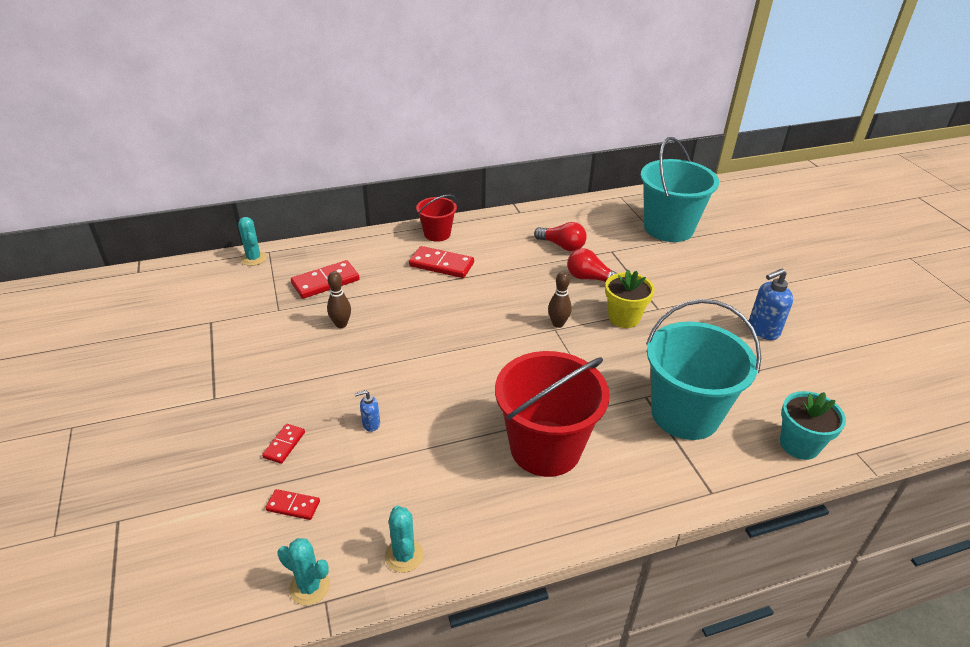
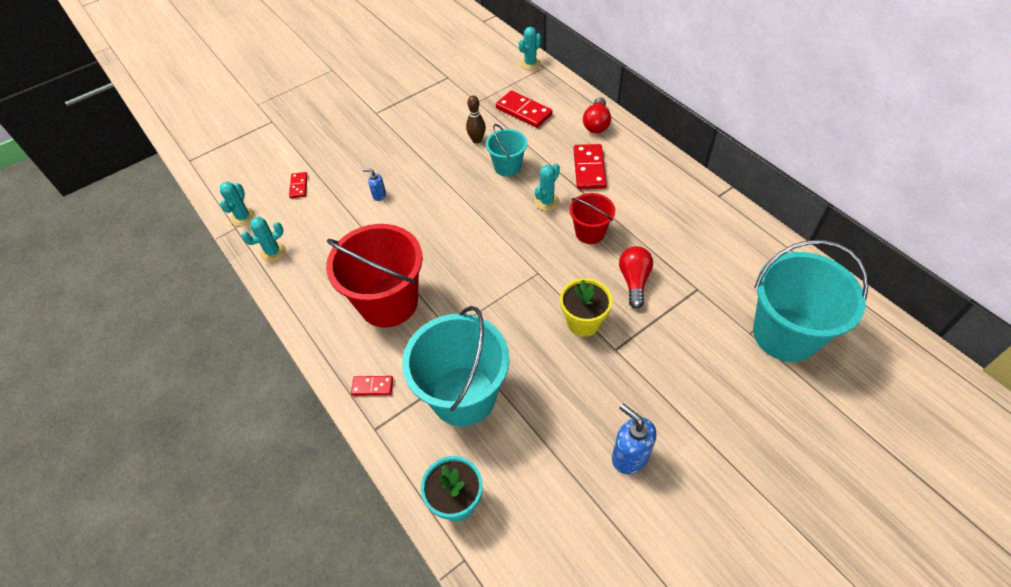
camera: 75 degrees right, 15 degrees up
red domino [262,424,305,464] -> red domino moved to [351,376,393,396]
blue soap dispenser [354,390,380,432] -> blue soap dispenser turned 45 degrees counterclockwise [363,169,386,201]
red bucket [416,195,457,242] -> red bucket moved to [569,193,615,244]
red light bulb [534,222,587,251] -> red light bulb moved to [583,97,611,133]
brown bowling pin [548,271,572,328] -> none
none -> turquoise bucket [486,124,527,177]
none -> turquoise cactus [535,163,560,211]

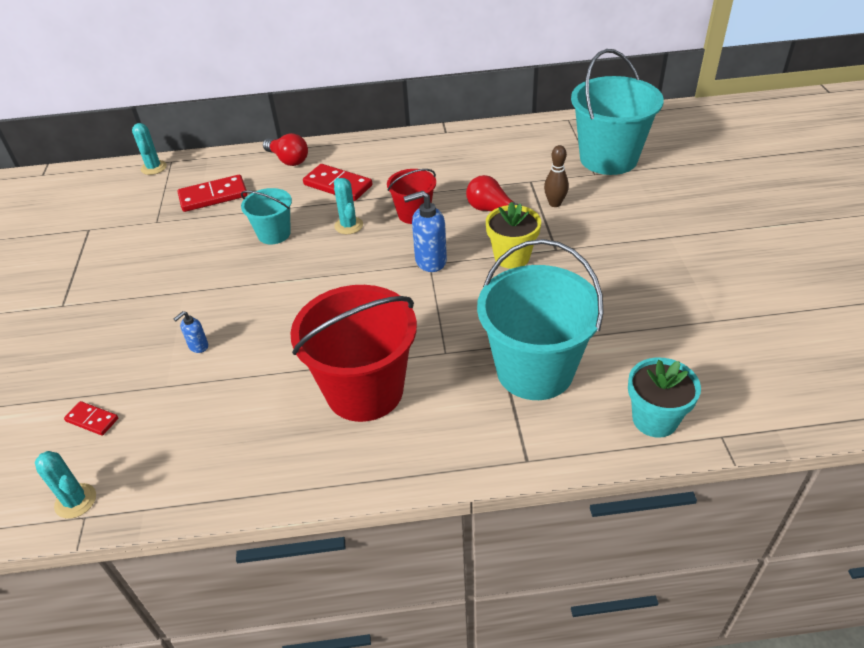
camera: 60 degrees left, 10 degrees down
turquoise cactus [241,217,286,262] -> none
red domino [351,376,393,396] -> none
brown bowling pin [466,95,486,143] -> brown bowling pin moved to [544,145,569,207]
blue soap dispenser [612,403,656,474] -> blue soap dispenser moved to [404,191,447,272]

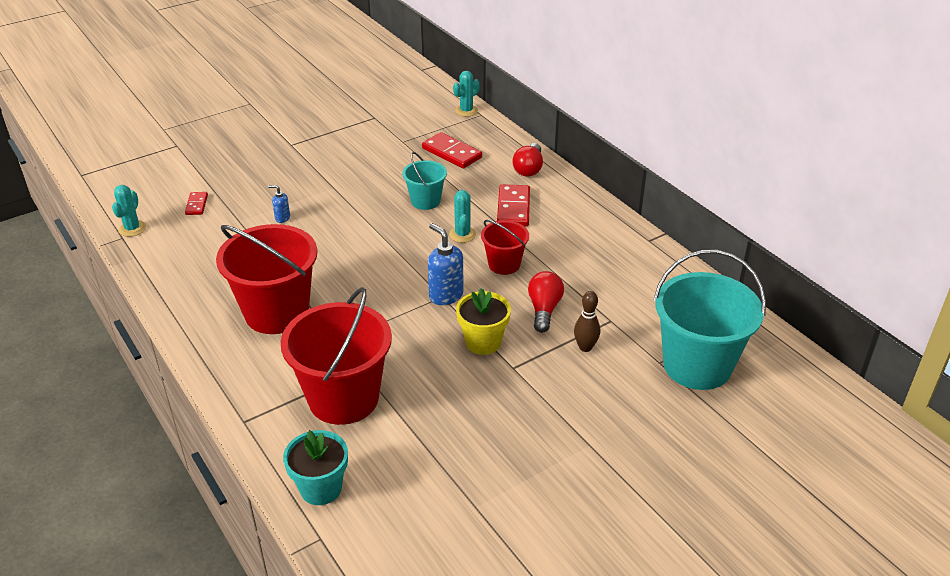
camera: 60 degrees right, 5 degrees down
turquoise cactus [334,178,363,234] -> turquoise cactus turned 45 degrees counterclockwise [449,189,476,243]
turquoise bucket [477,239,604,400] -> red bucket [281,287,392,425]

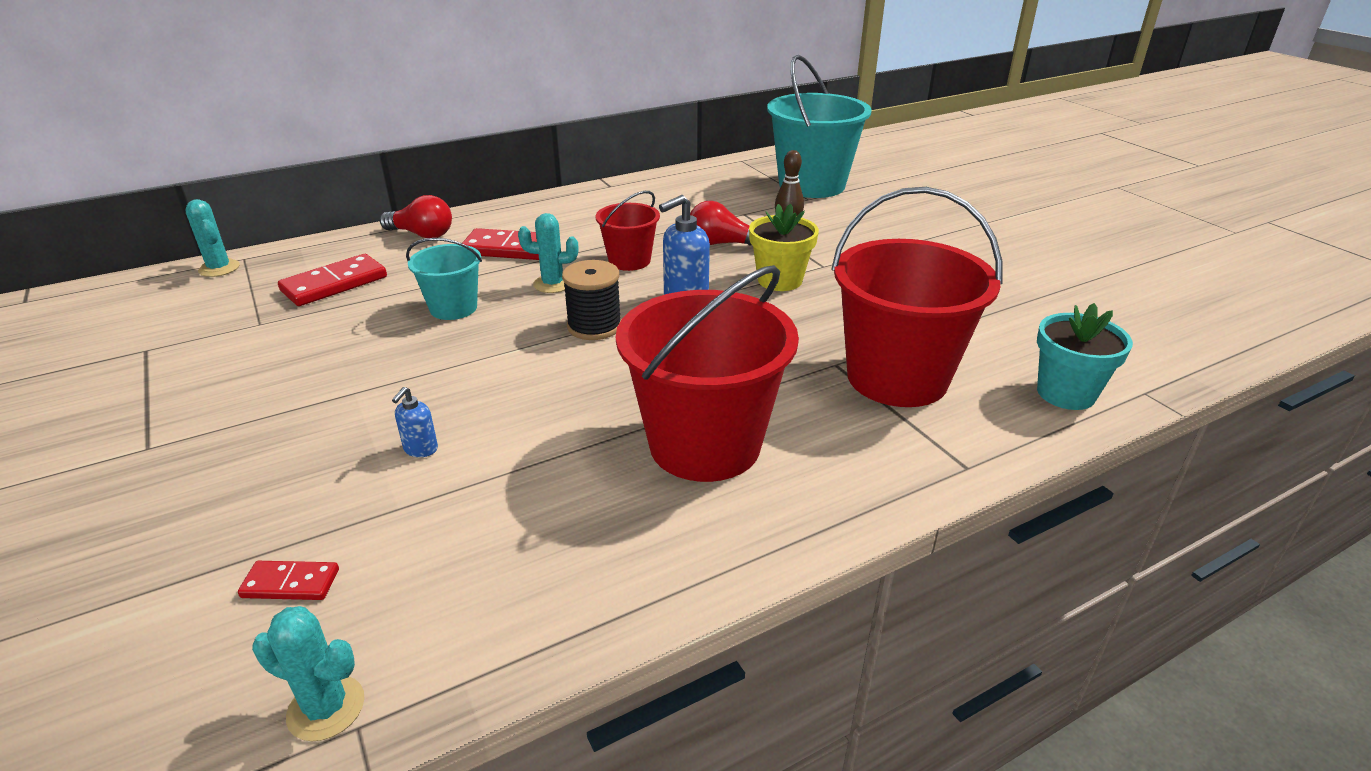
camera: 85 degrees left, 5 degrees down
none -> black spool [562,260,621,340]

